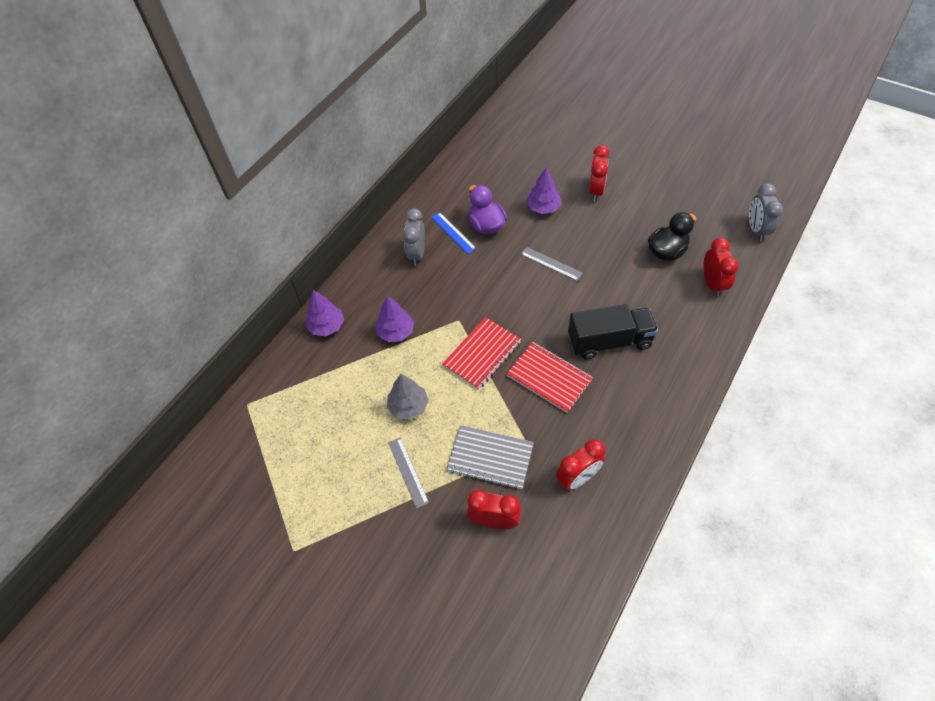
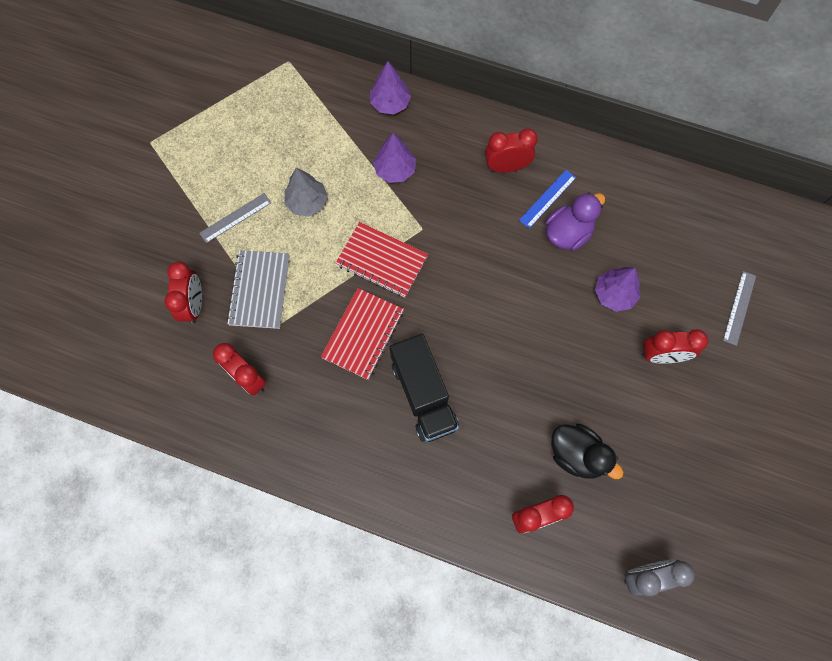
camera: 75 degrees right, 15 degrees up
grey clock [403,208,425,266] -> red clock [485,129,538,173]
grey ruler [521,247,583,281] -> grey ruler moved to [723,271,756,346]

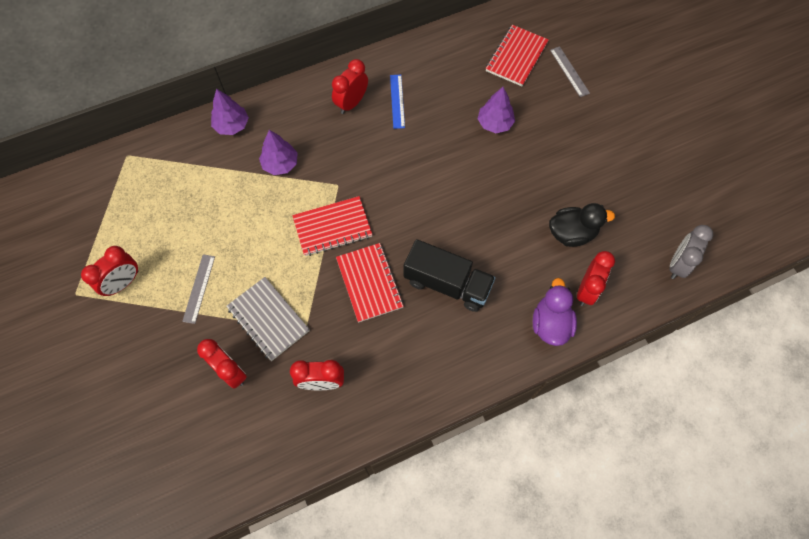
camera: 45 degrees left, 5 degrees down
grey tree [284,168,328,216] -> none
purple duck [546,193,606,251] -> purple duck moved to [533,278,577,346]
red clock [641,329,708,364] -> red clock moved to [81,246,138,296]
none -> red notebook [486,25,549,86]

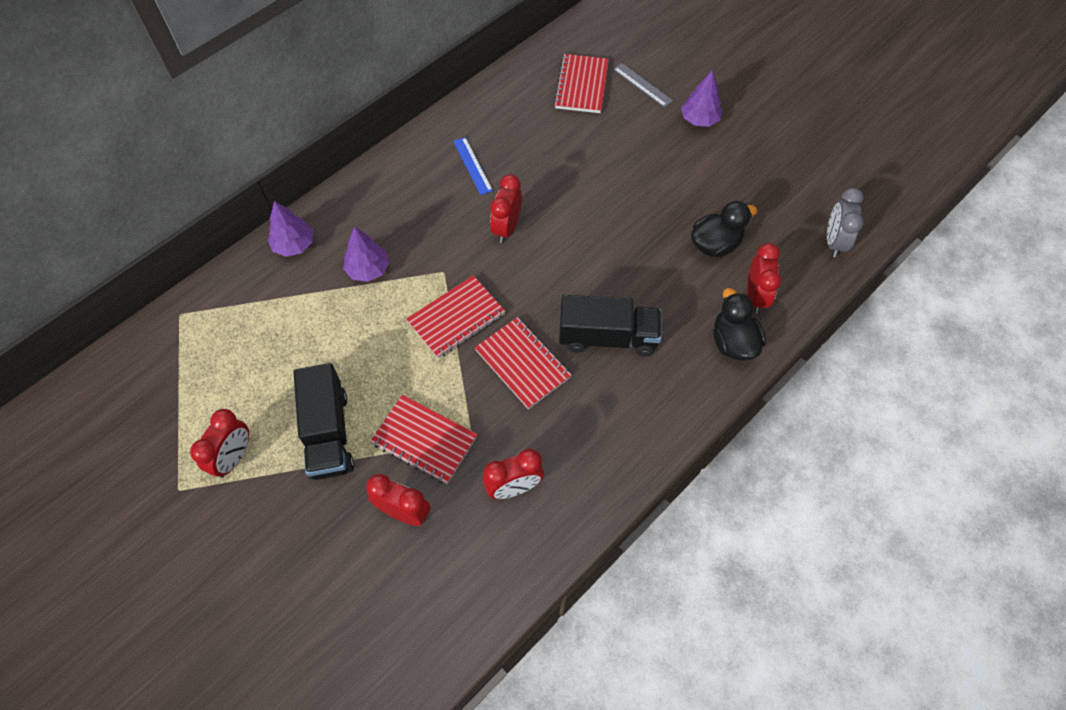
camera: 20 degrees left, 5 degrees down
grey ruler [182,255,215,324] -> black truck [294,363,354,480]
grey notebook [226,277,310,361] -> red notebook [370,395,478,484]
red clock [332,59,368,114] -> red clock moved to [490,174,522,243]
purple tree [478,87,515,133] -> purple tree moved to [681,70,723,127]
purple duck [533,278,577,346] -> black duck [713,288,766,361]

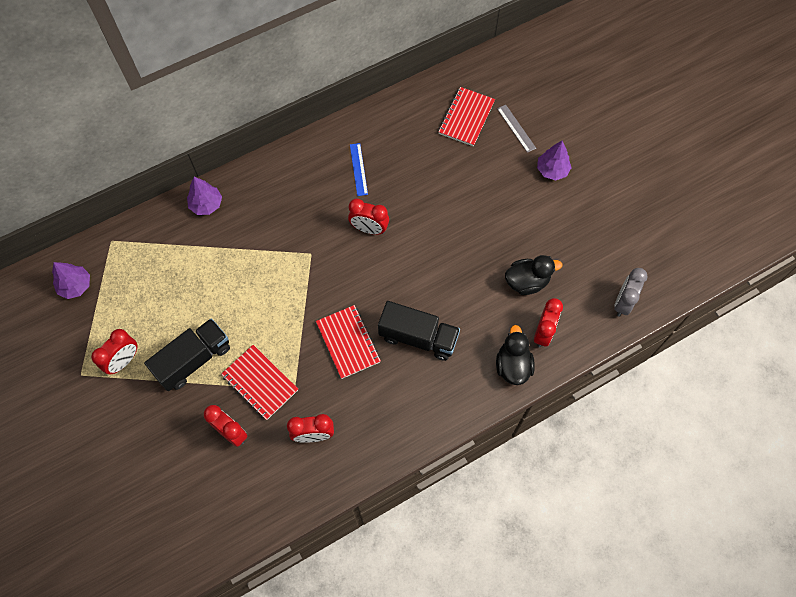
camera: 15 degrees right, 5 degrees up
black truck [294,363,354,480] -> black truck turned 135 degrees counterclockwise [144,318,230,391]
purple tree [343,227,389,282] -> purple tree moved to [52,262,90,299]
red notebook [406,275,505,358] -> none
red clock [490,174,522,243] -> red clock turned 105 degrees counterclockwise [348,199,389,235]

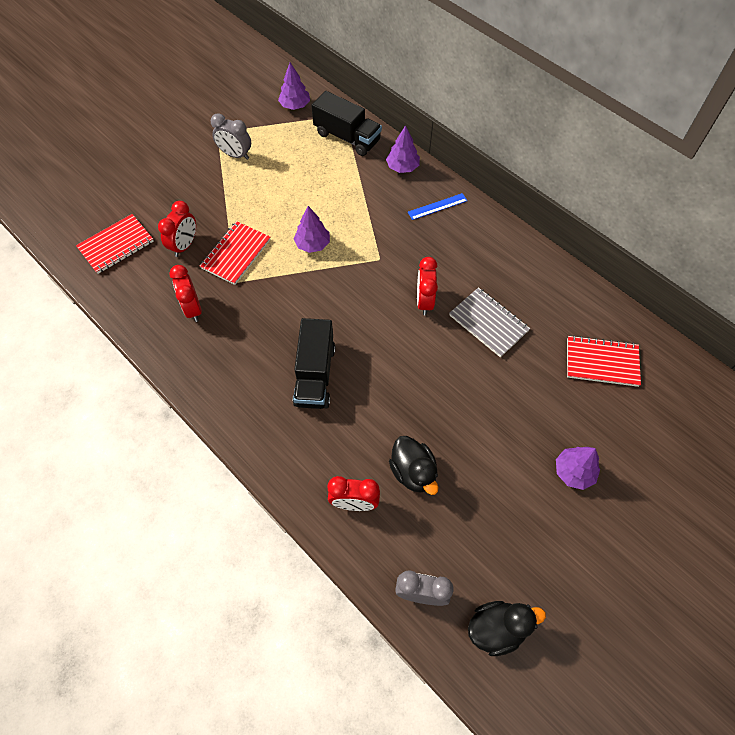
camera: 75 degrees right, 5 degrees down
red clock [91,329,138,374] -> grey clock [211,113,251,160]
black truck [144,318,230,391] -> black truck moved to [311,91,382,156]
red notebook [316,305,381,379] -> red notebook moved to [76,214,154,274]
blue ruler [350,143,368,196] -> blue ruler moved to [408,193,468,220]
black duck [496,325,535,385] -> black duck moved to [468,601,546,656]
grey ruler [497,105,536,153] -> none
none -> purple tree [294,206,330,253]
none -> grey notebook [449,287,530,357]

